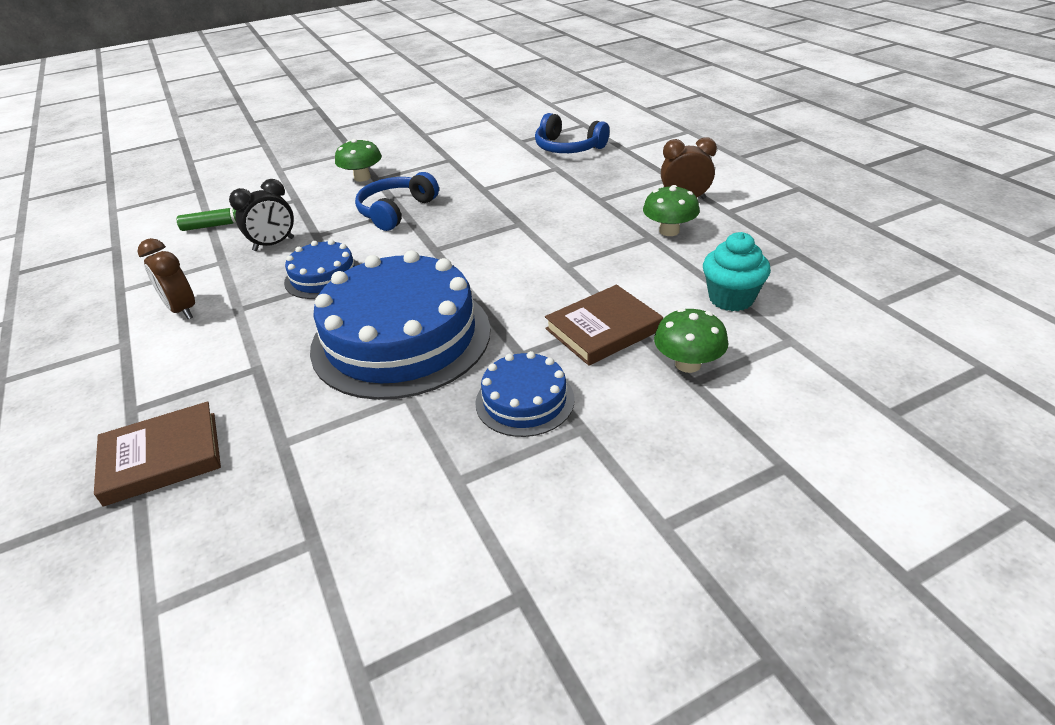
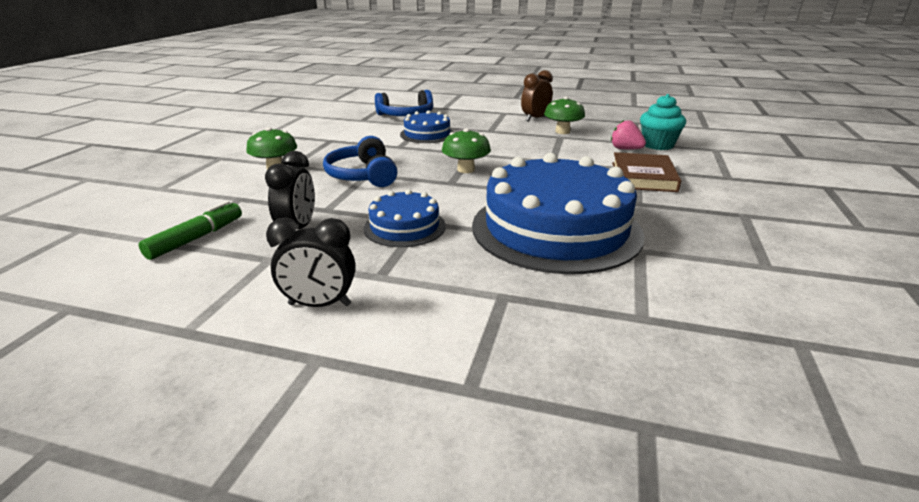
camera: 50 degrees left, 10 degrees down
brown book [94,401,221,507] -> none
brown clock [138,238,195,319] -> black clock [266,218,356,307]
blue cake [475,351,575,437] -> blue cake moved to [400,110,454,143]
green mushroom [654,308,729,373] -> green mushroom moved to [442,128,491,173]
none -> pink strawberry [611,120,646,150]

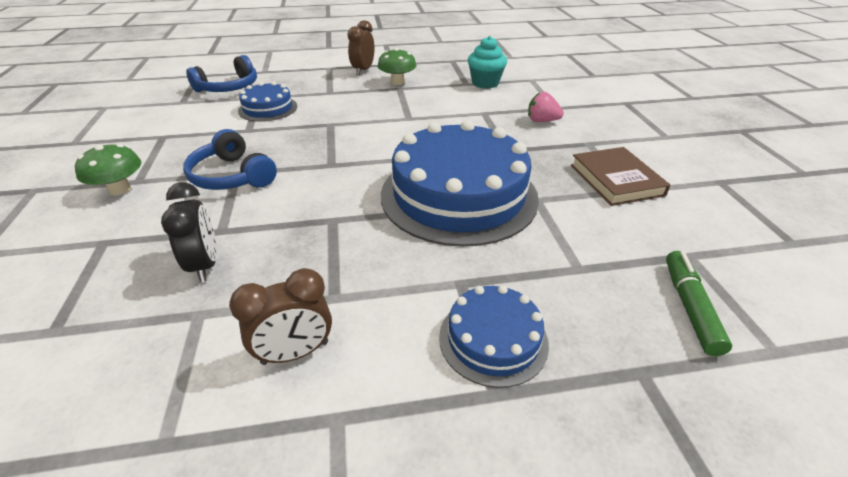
camera: 25 degrees left, 10 degrees up
green marker [138,201,242,260] -> green marker moved to [666,251,732,356]
black clock [266,218,356,307] -> brown clock [229,268,332,365]
blue cake [363,189,446,247] -> blue cake moved to [439,285,549,388]
green mushroom [442,128,491,173] -> none
pink strawberry [611,120,646,150] -> pink strawberry moved to [528,92,564,122]
brown book [612,152,681,192] -> brown book moved to [571,147,670,206]

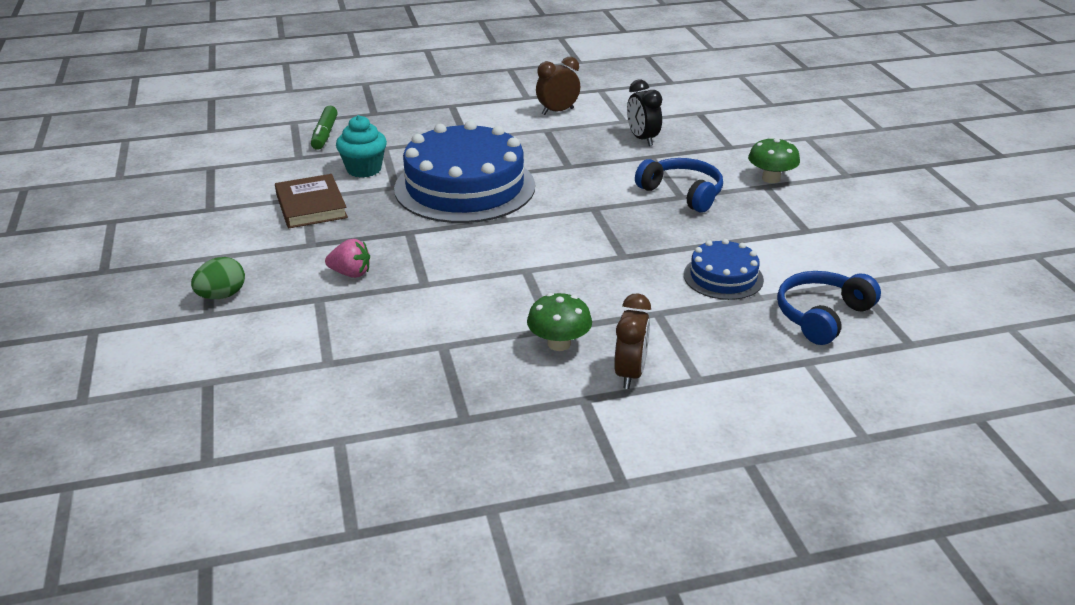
camera: 175 degrees right, 5 degrees down
blue cake [439,285,549,388] -> none
turquoise cupcake [468,36,507,89] -> turquoise cupcake moved to [336,115,387,178]
none -> green egg [191,257,245,299]

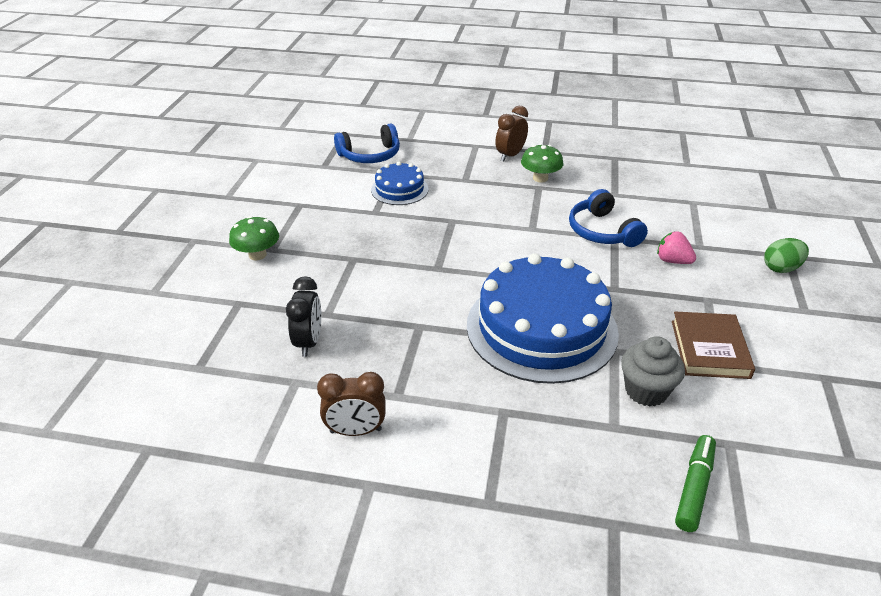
camera: 155 degrees left, 5 degrees up
turquoise cupcake [336,115,387,178] -> grey cupcake [621,336,685,407]
blue headphones [635,158,723,212] -> blue headphones moved to [569,189,648,247]

